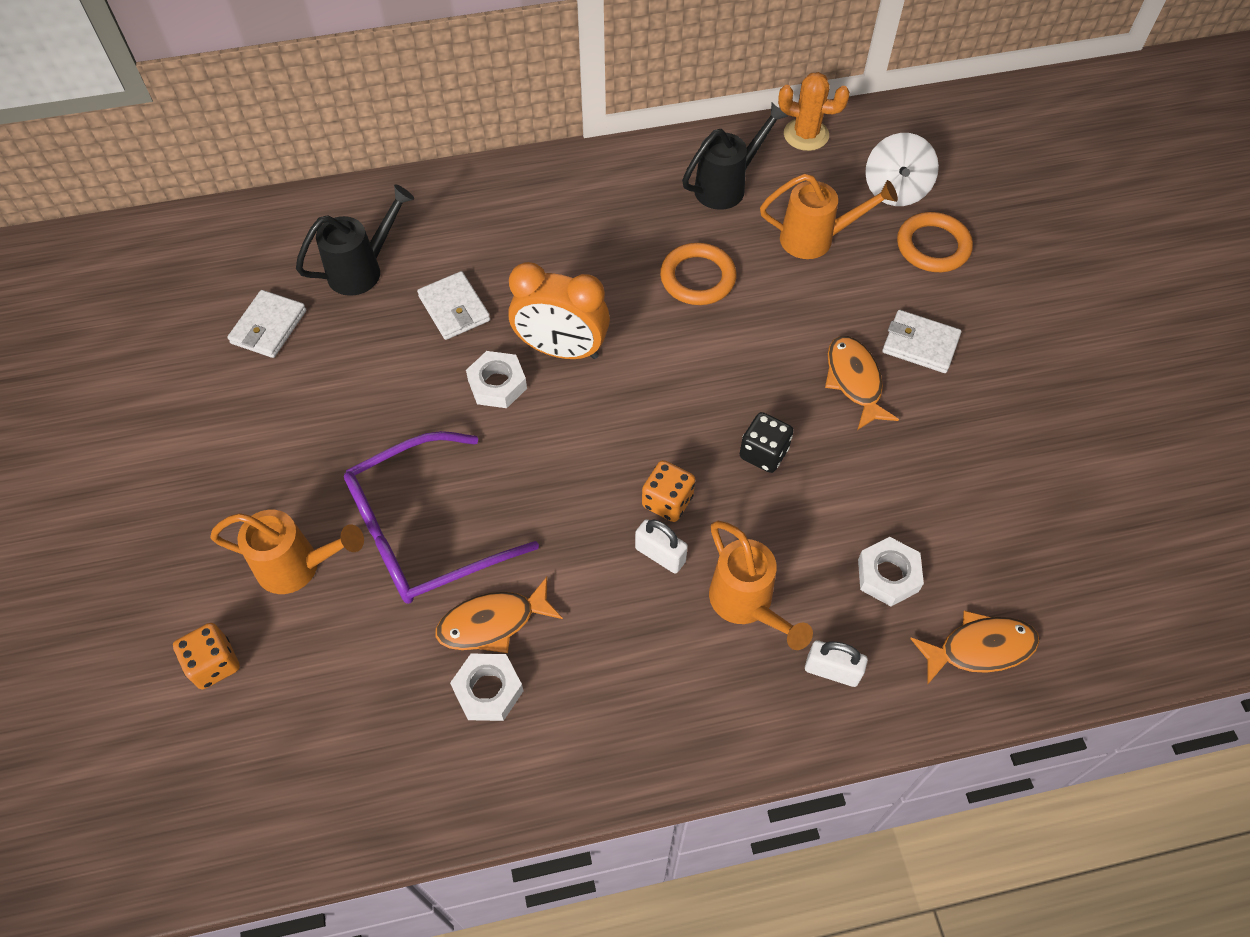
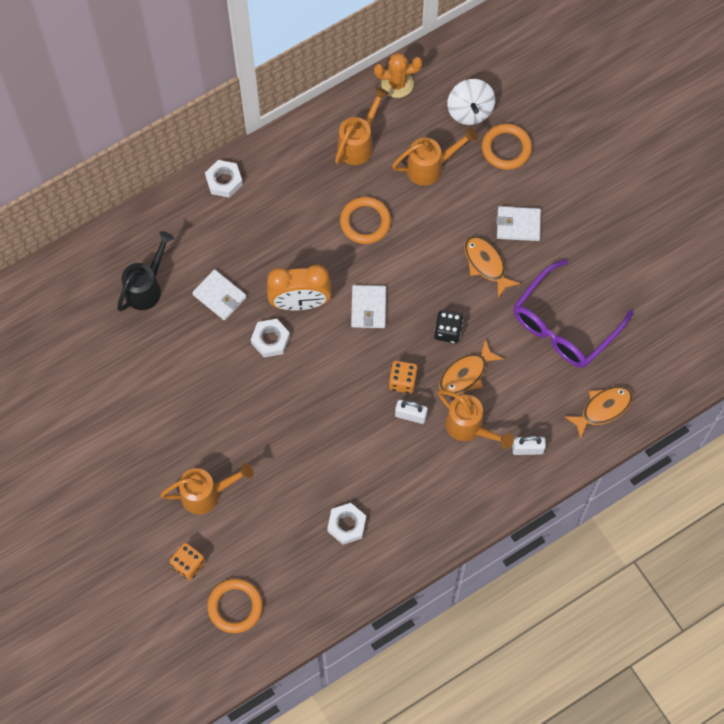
camera: 20 degrees left, 10 degrees up
white wallet [227,290,306,358] -> white wallet moved to [351,285,386,328]
purple glasses [344,431,539,604] -> purple glasses moved to [513,259,633,368]
orange fish [436,577,563,653] -> orange fish moved to [439,339,504,394]
black watering can [682,103,789,210] -> orange watering can [335,87,389,165]
white nut [858,537,924,606] -> white nut moved to [205,160,243,198]
none -> orange ring [207,579,263,633]

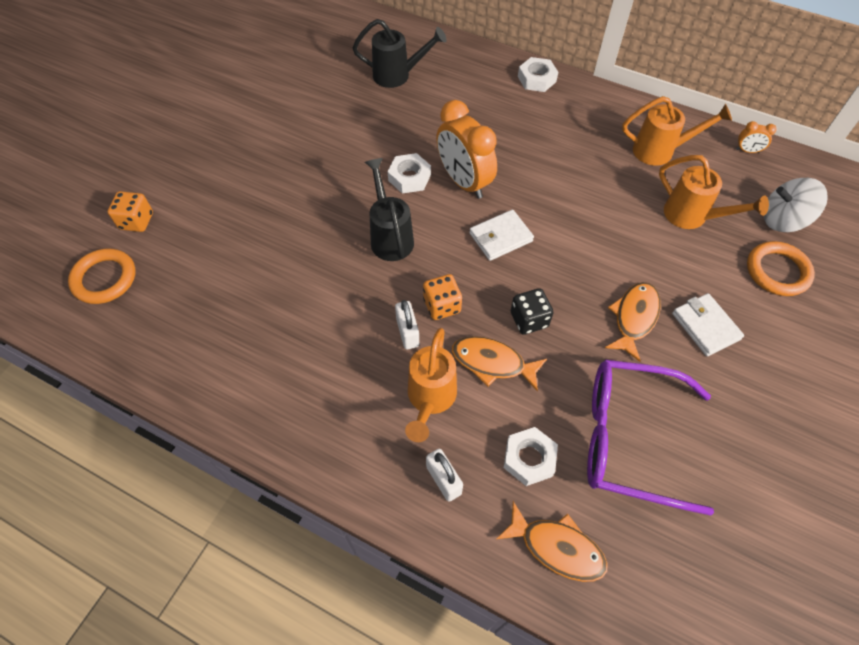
camera: 60 degrees right, 10 degrees down
orange watering can [160,463,254,514] -> none
white wallet [192,269,247,320] -> none
white nut [327,503,366,545] -> white nut moved to [503,427,558,486]
orange ring [340,196,391,244] -> none
orange cactus [374,53,422,98] -> orange clock [736,121,777,153]
white spinning top [447,79,495,125] -> white spinning top turned 45 degrees clockwise [764,178,828,232]
none -> black watering can [365,158,414,261]

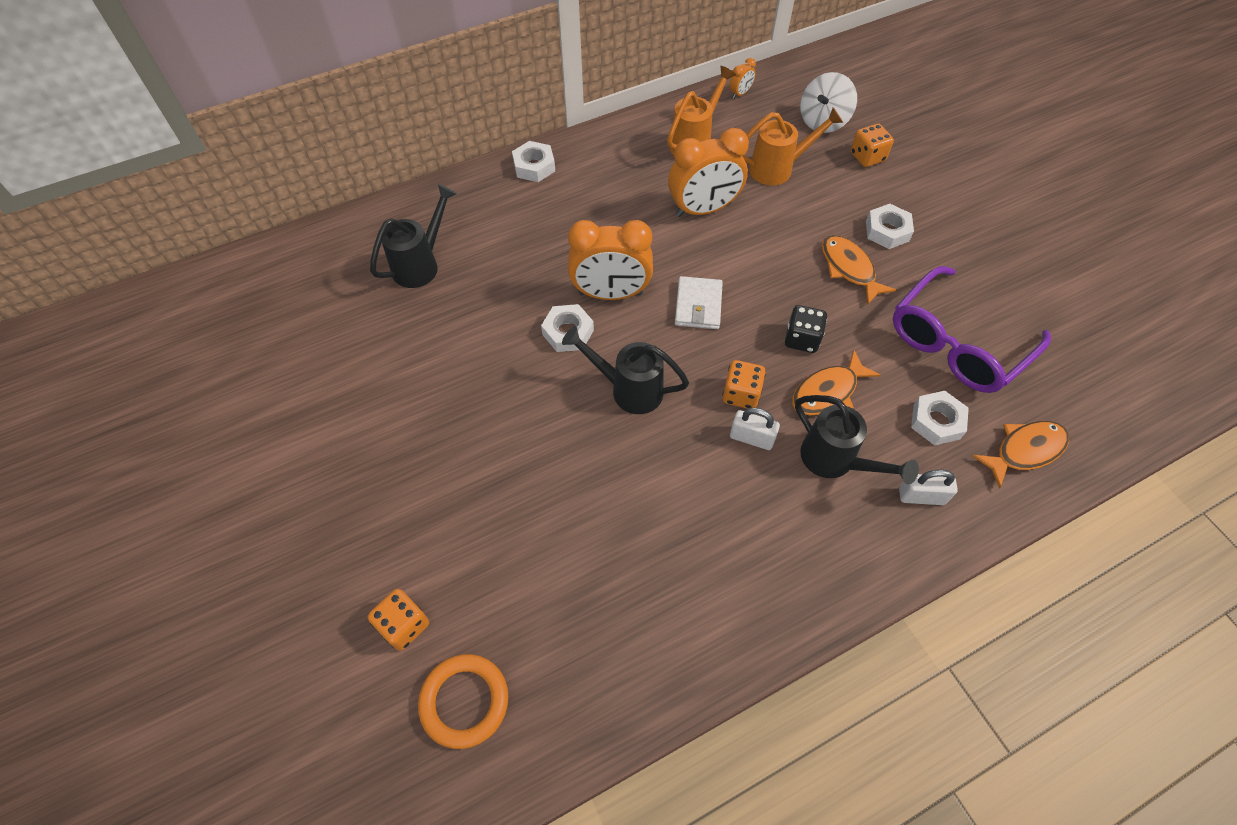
camera: 55 degrees left, 0 degrees up
orange watering can [405,328,457,442] -> black watering can [795,395,919,484]
white wallet [672,293,744,356] -> white nut [866,204,914,249]
orange ring [747,241,815,296] -> orange dice [851,124,894,167]
none -> orange clock [668,128,749,217]

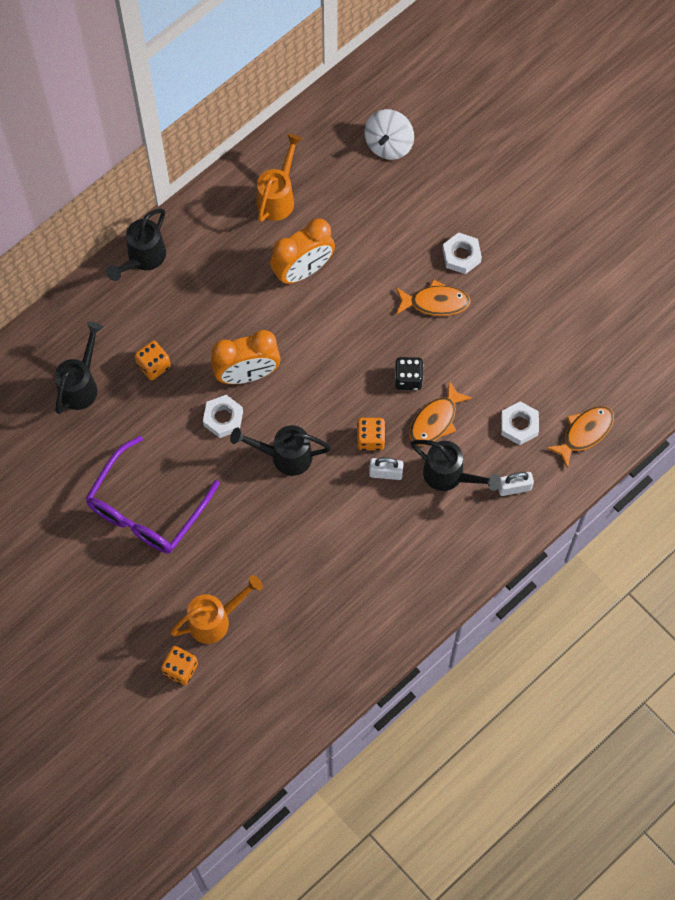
camera: 15 degrees left, 10 degrees up
orange ring [418,654,508,749] -> none
white nut [512,141,555,182] -> black watering can [106,208,166,281]
white wallet [675,276,723,329] -> none
orange clock [730,58,756,98] -> none
orange watering can [742,107,843,186] -> orange watering can moved to [170,575,263,644]
orange fish [822,235,896,305] -> orange fish turned 135 degrees clockwise [396,279,471,316]
orange dice [851,124,894,167] -> orange dice moved to [135,341,171,380]
purple glasses [893,266,1051,393] -> purple glasses moved to [85,436,220,553]

